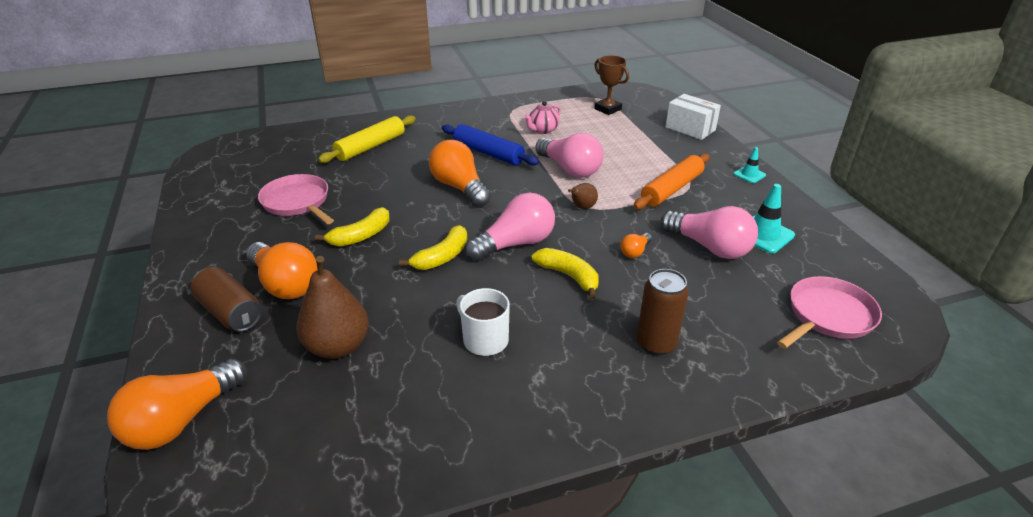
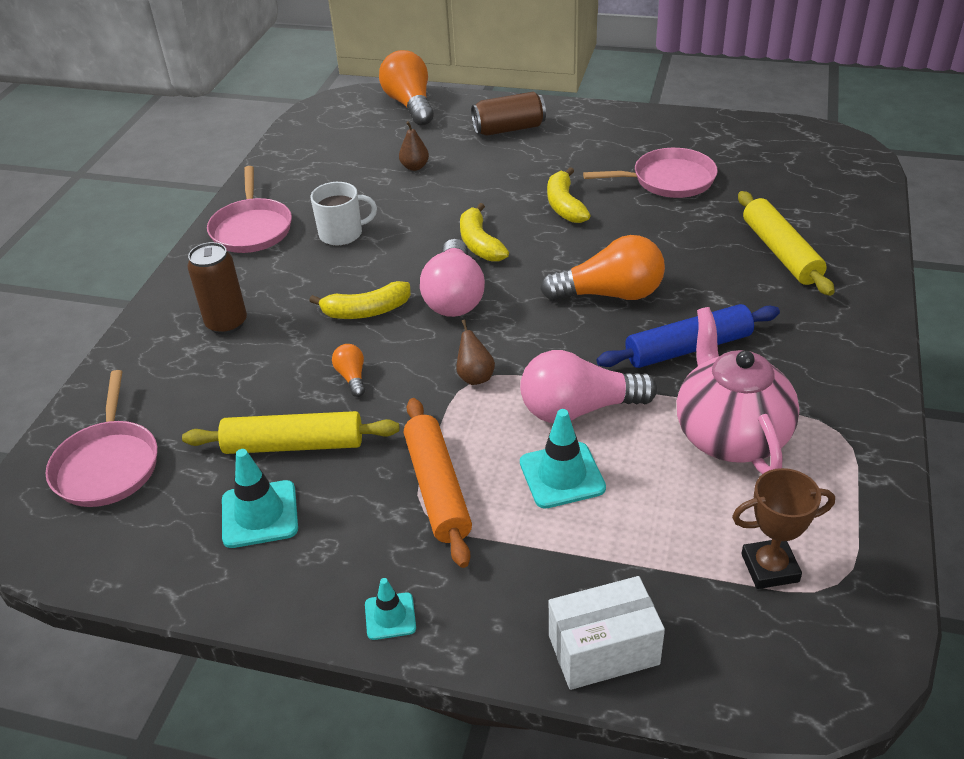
camera: 125 degrees right, 5 degrees up
orange light bulb [246,242,318,299] -> none
brown pear [296,256,369,359] -> brown pear [399,121,429,171], size x0.50
pink teapot [524,101,561,134] -> pink teapot [677,307,800,474], size x1.95
pink light bulb [661,206,758,259] -> yellow rolling pin [182,411,400,454]
none -> pink pan [207,166,292,253]
none -> turquoise traffic cone [520,409,606,509]

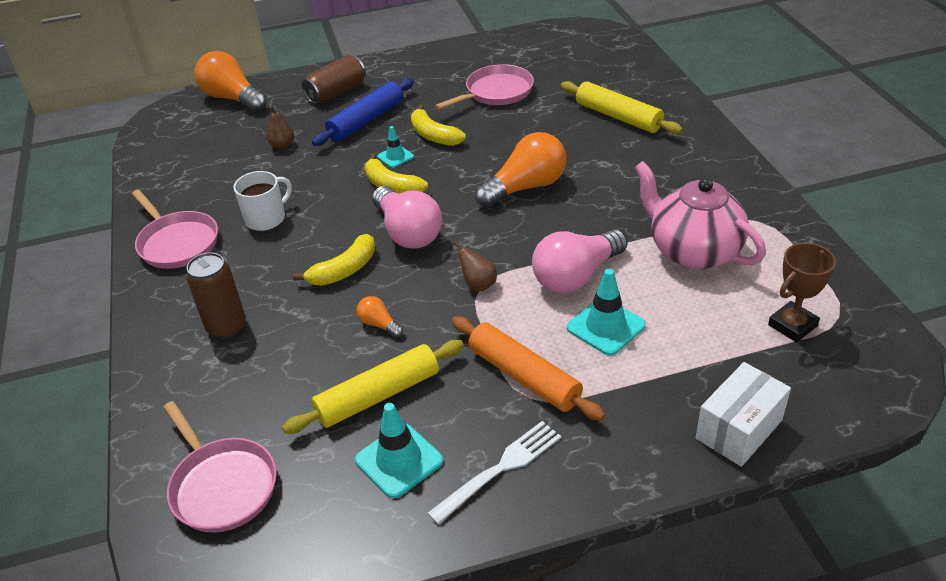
camera: 30 degrees left, 0 degrees up
turquoise traffic cone [365,578,416,640] -> turquoise traffic cone moved to [377,126,414,168]
blue rolling pin [597,304,780,368] -> blue rolling pin moved to [312,78,414,146]
none -> white fork [427,421,561,524]

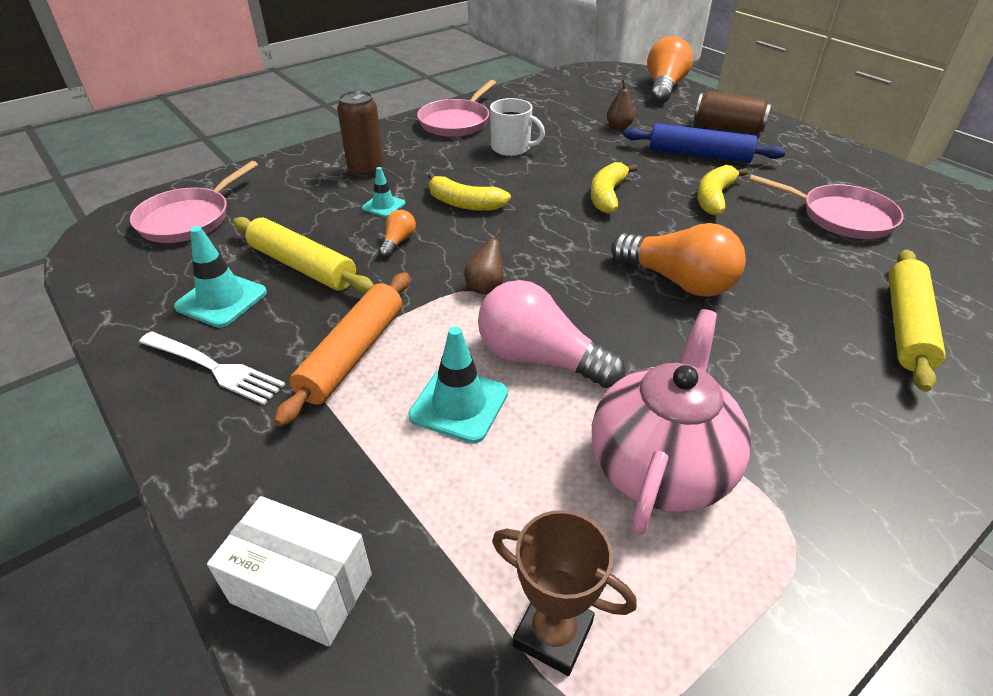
camera: 65 degrees right, 0 degrees up
pink light bulb [372,186,442,249] -> none
turquoise traffic cone [377,126,414,168] -> turquoise traffic cone moved to [362,167,405,217]

